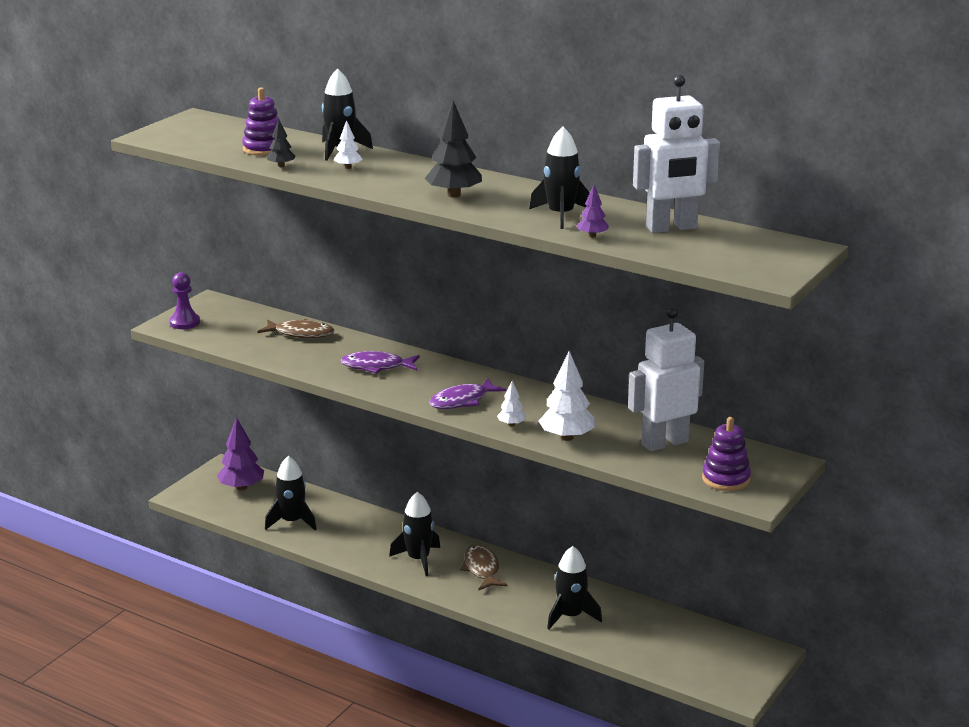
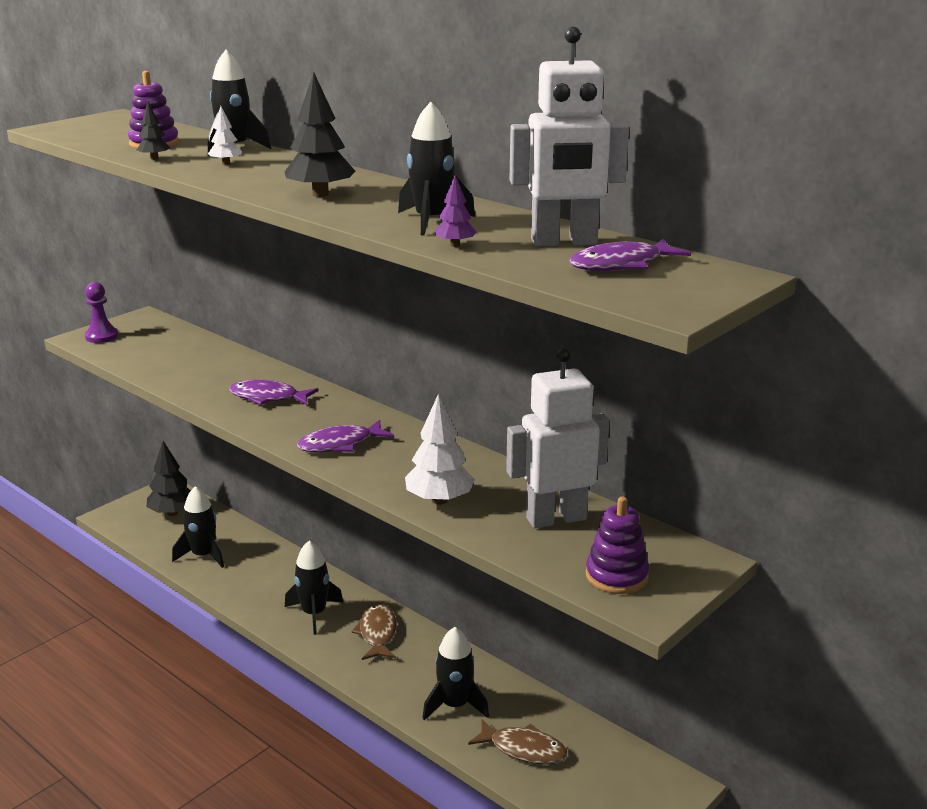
camera: 10 degrees right, 0 degrees up
purple tree [217,417,264,491] -> black tree [147,441,191,516]
brown fish [258,319,334,338] -> brown fish moved to [468,719,567,764]
white tree [497,380,526,426] -> none
none -> purple fish [569,239,691,271]

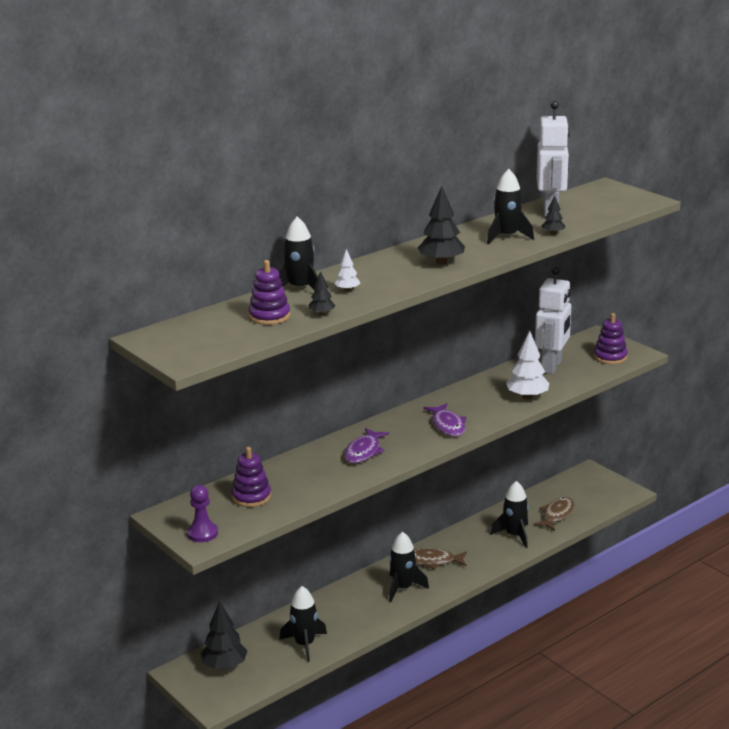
camera: 80 degrees left, 0 degrees up
purple tree [435,175,477,247] -> black tree [541,195,565,235]
white robot [506,348,609,528] -> white robot turned 150 degrees counterclockwise [535,267,571,374]
purple fish [569,239,691,271] -> none
none -> purple stacking toy [232,447,271,507]

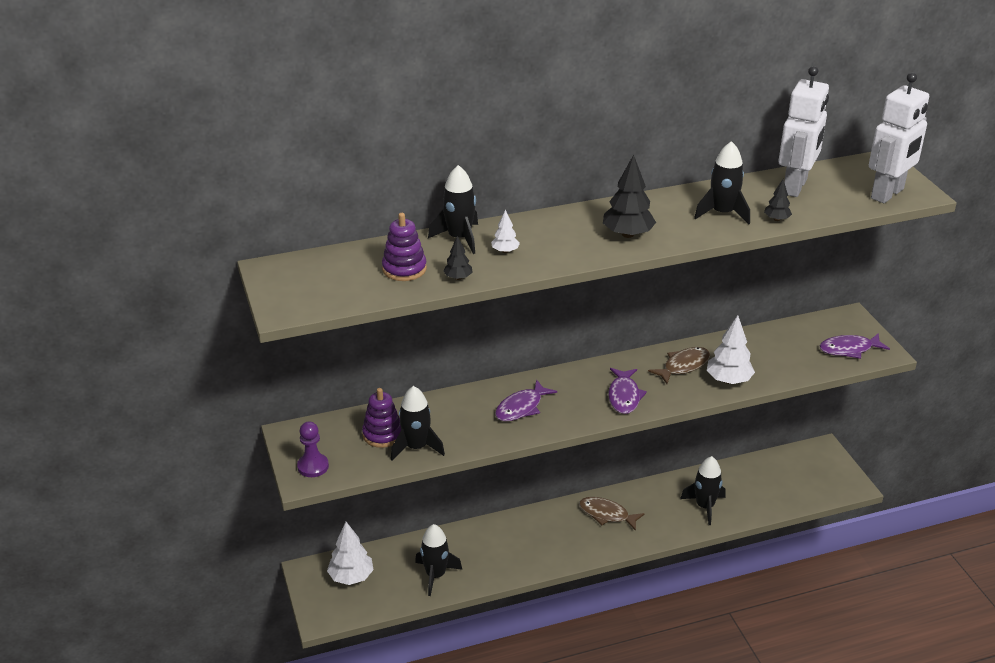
camera: 20 degrees right, 10 degrees up
black tree [201,601,247,670] -> white tree [327,522,374,585]
black rocket [389,532,429,602] -> black rocket moved to [391,386,445,461]
brown fish [534,497,574,531] -> brown fish moved to [648,347,710,384]
white robot [535,267,571,374] -> white robot moved to [869,72,929,203]
purple stacking toy [594,313,628,364] -> purple fish [819,333,890,359]

